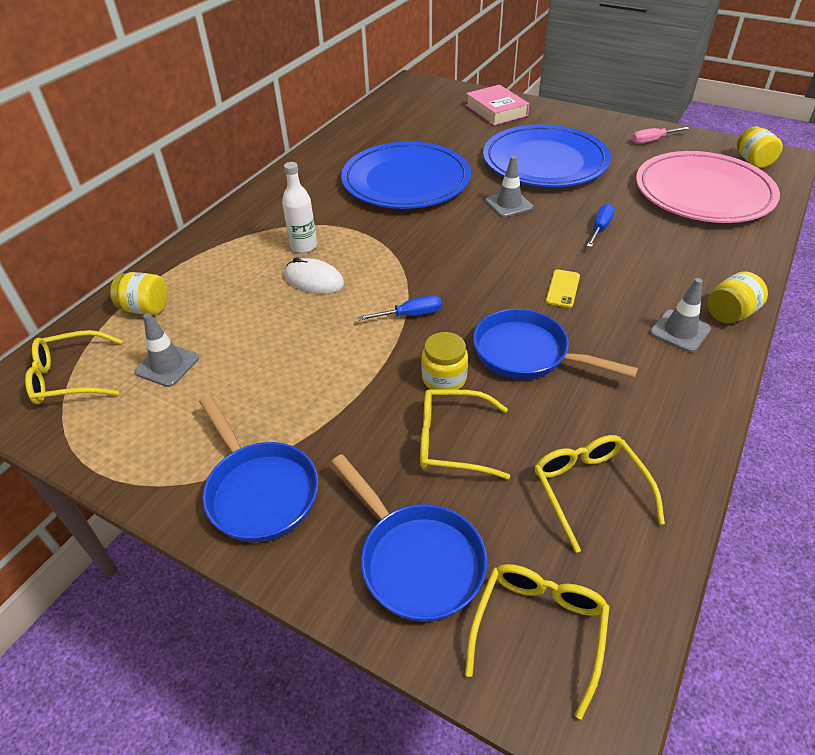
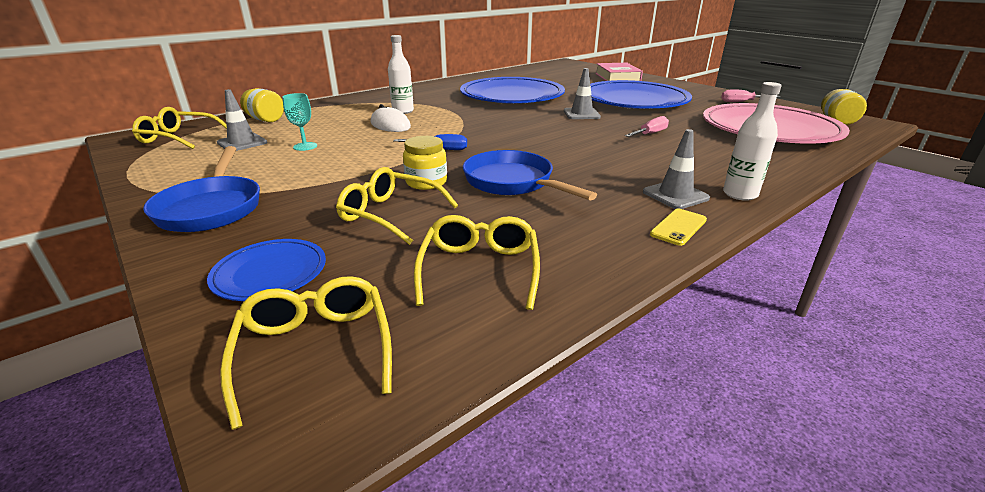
camera: 20 degrees right, 15 degrees down
blue pan [331,454,487,622] -> blue plate [207,239,326,301]
yellow glasses [465,564,610,719] -> yellow glasses turned 60 degrees counterclockwise [220,276,392,430]
yellow phone [546,269,580,308] -> yellow phone moved to [650,209,707,246]
blue screwdriver [587,204,615,247] -> pink screwdriver [625,116,669,137]
yellow jar [707,271,768,324] -> white bottle [723,82,782,201]
none -> turquoise goblet [282,93,317,151]

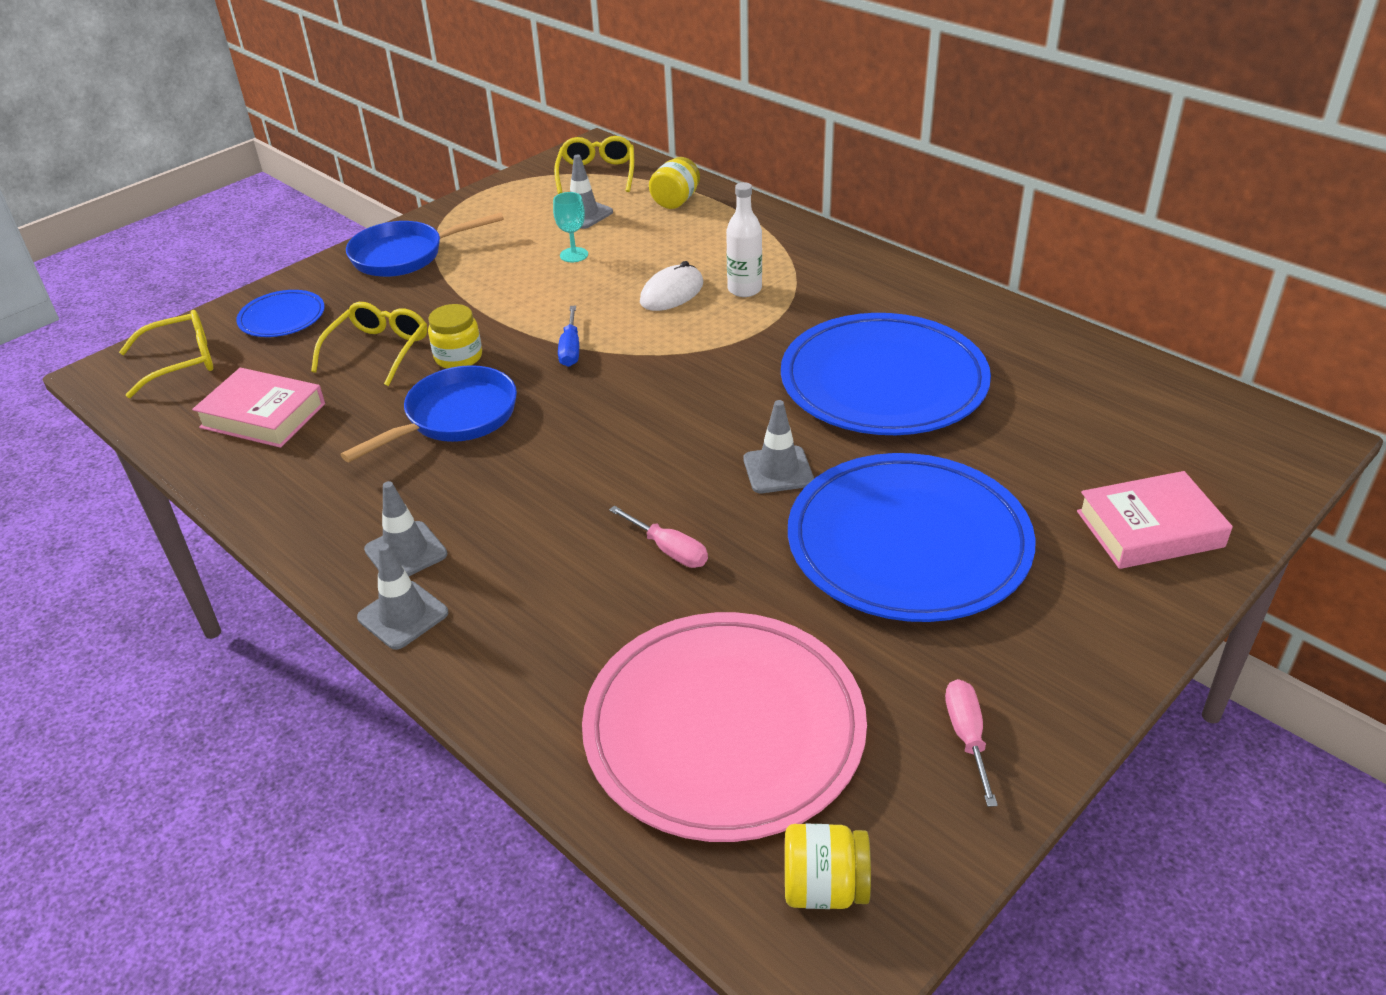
camera: 85 degrees right, 10 degrees up
yellow glasses [414,215,540,310] -> pink book [192,368,325,448]
yellow phone [650,209,707,246] -> none
white bottle [723,82,782,201] -> grey traffic cone [357,543,448,650]

